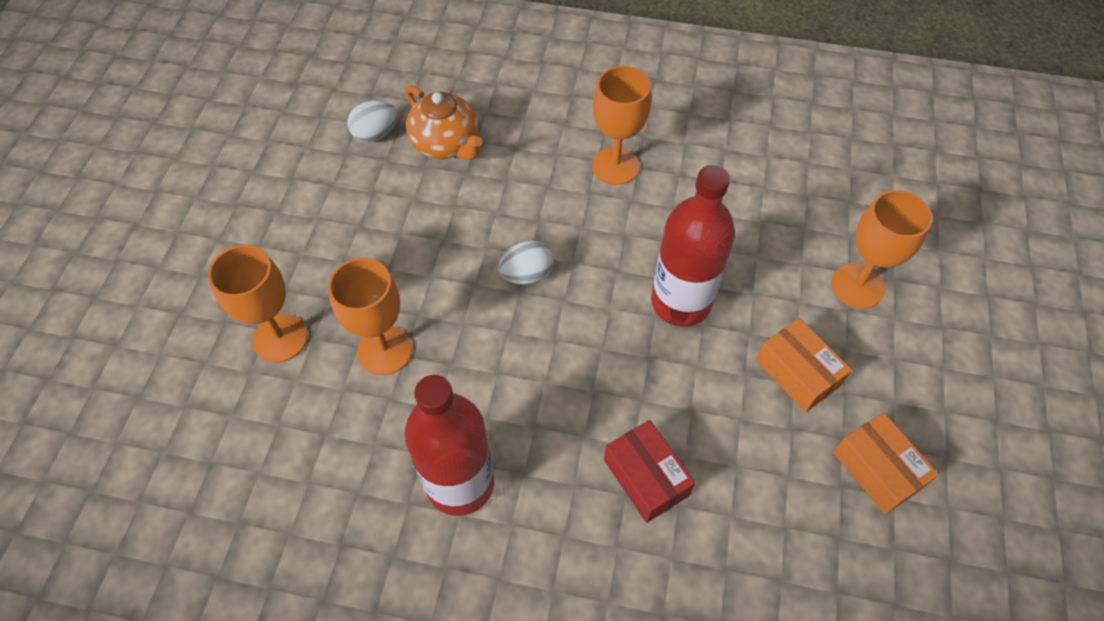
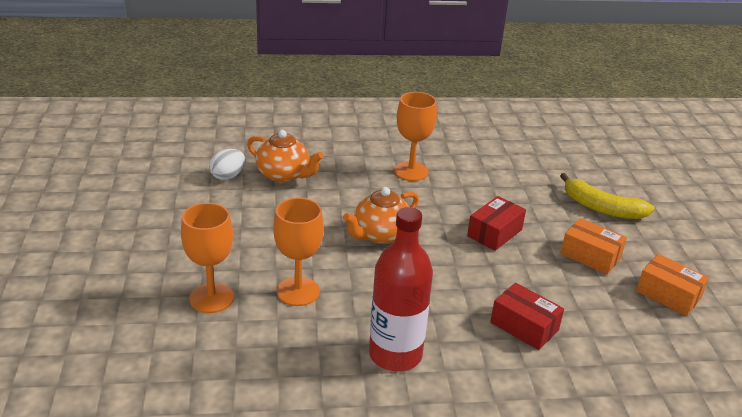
camera: 20 degrees left, 25 degrees down
white egg [498,240,553,285] -> orange teapot [343,187,419,244]
red bottle [651,165,735,327] -> red box [467,196,526,251]
orange goblet [831,190,932,309] -> yellow banana [560,173,655,219]

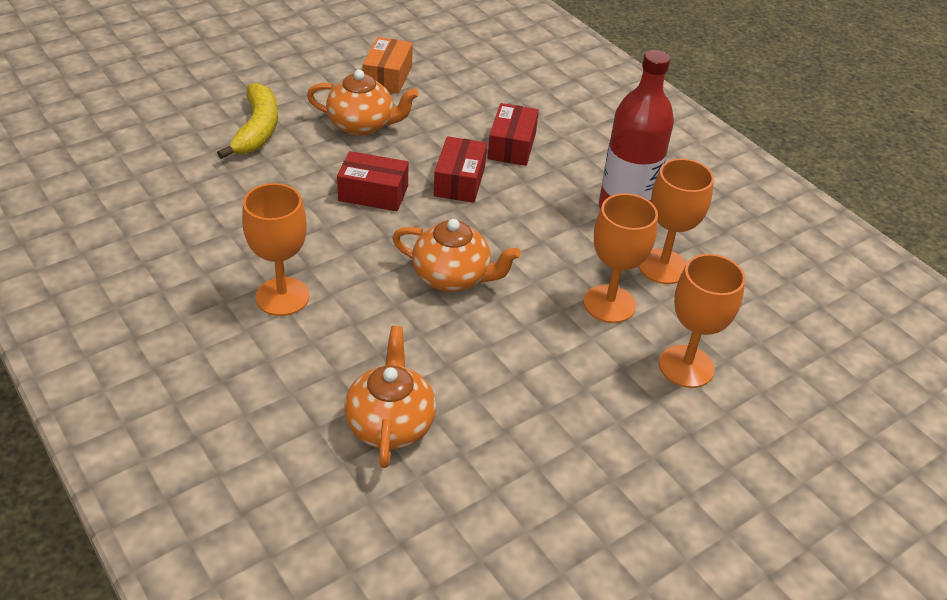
camera: 120 degrees left, 10 degrees up
white egg [209,149,245,180] -> none
orange box [560,218,627,274] -> orange teapot [307,70,418,136]
none -> red box [434,136,487,203]
none -> orange goblet [639,158,714,284]

